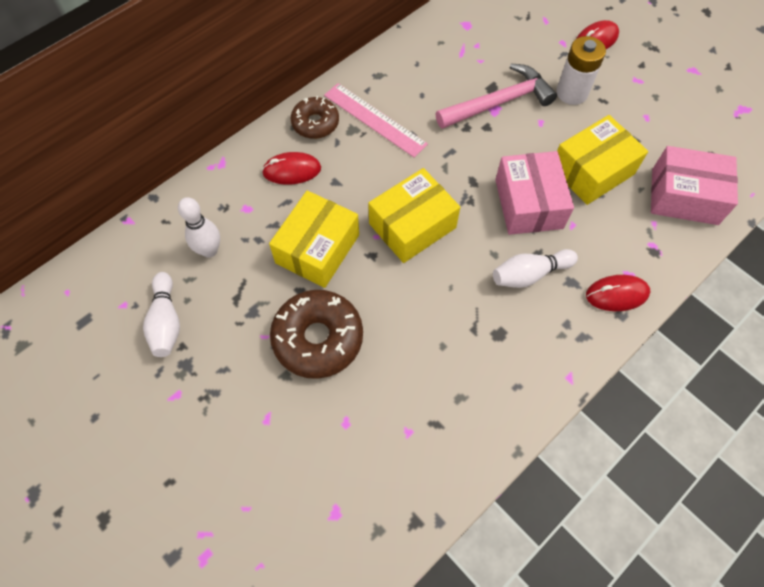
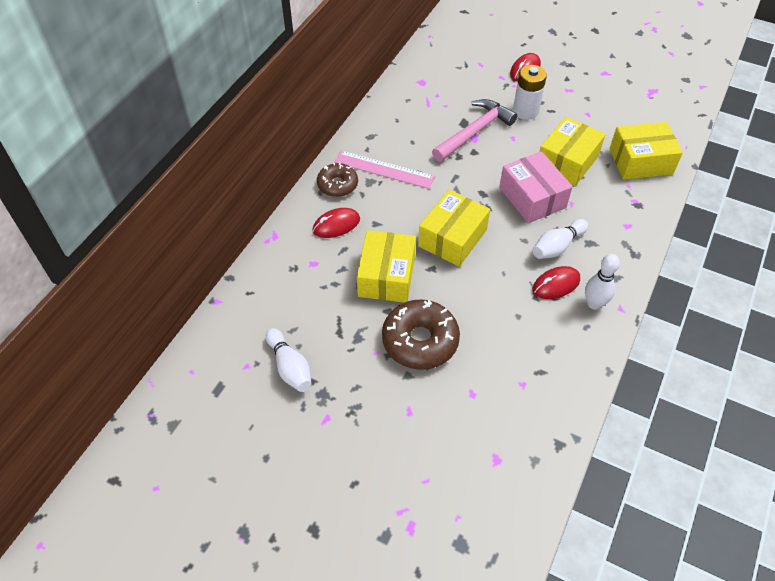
camera: 20 degrees left, 10 degrees down
white bowling pin [178,197,220,258] -> white bowling pin moved to [585,254,620,310]
red mouse [586,275,651,311] -> red mouse moved to [533,266,580,299]
pink box [651,146,738,225] -> yellow box [609,122,683,180]

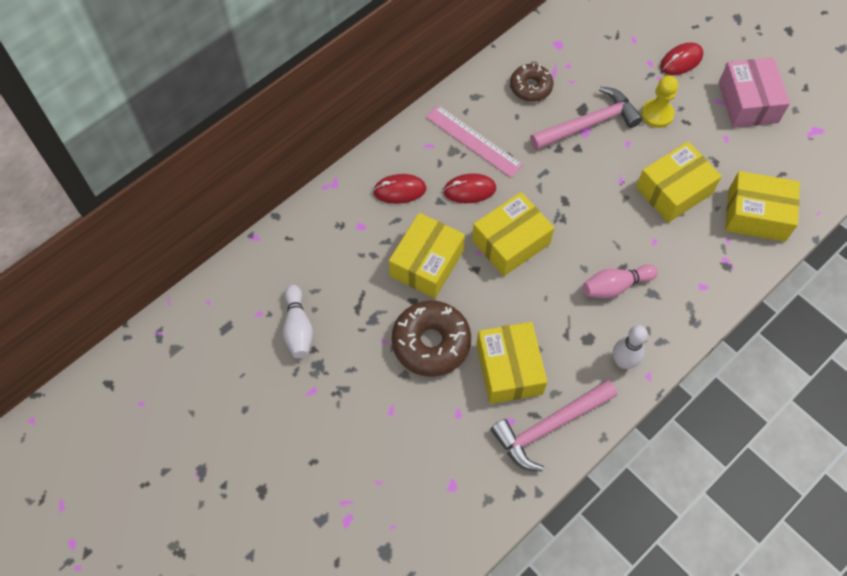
camera: 20 degrees right, 10 degrees up
brown donut [317,162,358,197] -> brown donut moved to [510,63,553,102]
pink box [499,151,573,223] -> pink box moved to [719,58,790,128]
white battery [513,65,547,120] -> yellow pawn [641,76,678,128]
white bowling pin [533,219,588,259] -> pink bowling pin [583,264,658,299]
red mouse [533,266,580,299] -> red mouse moved to [443,173,496,203]
none -> yellow box [477,322,547,404]
none -> pink hammer [491,380,617,472]

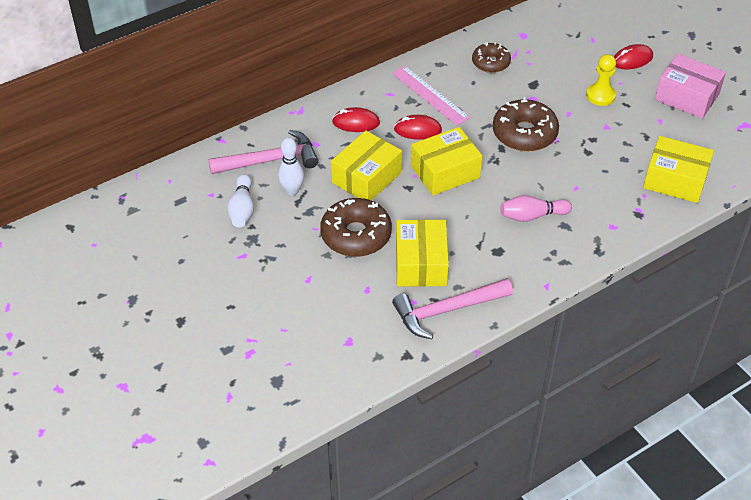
camera: 10 degrees right, 15 degrees down
pink hammer [530,87,643,150] -> pink hammer moved to [208,130,319,174]
white bowling pin [613,325,648,369] -> white bowling pin moved to [278,138,304,195]
yellow box [636,142,722,223] -> none
pink box [719,58,790,128] -> pink box turned 60 degrees counterclockwise [655,54,726,119]
none -> brown donut [493,97,559,151]

